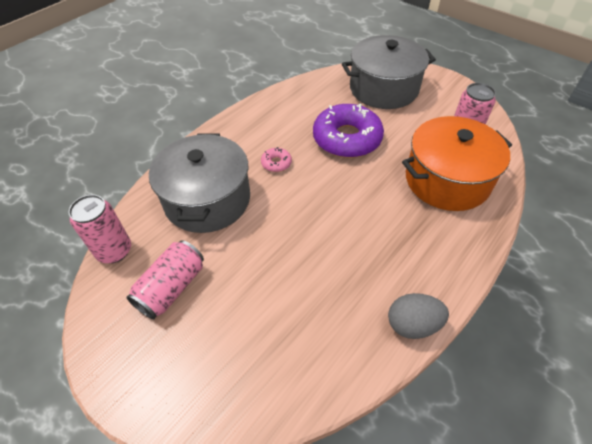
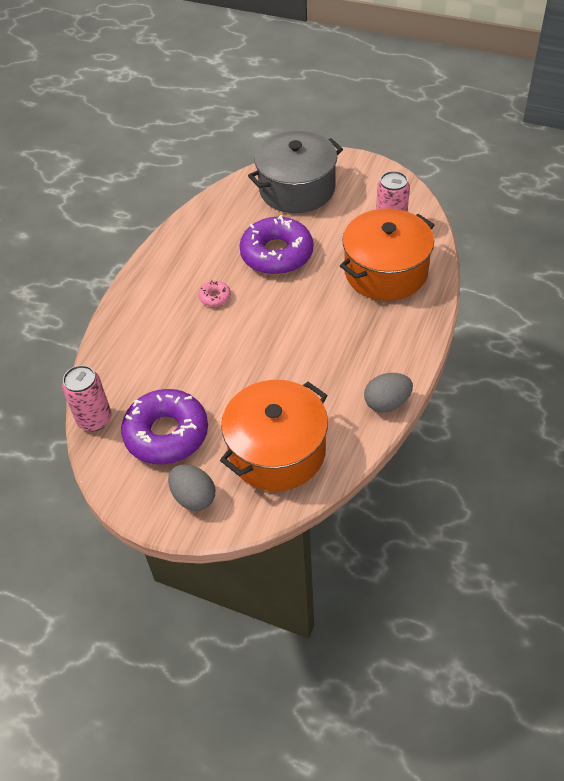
camera: 15 degrees left, 0 degrees up
pink can [126,240,204,319] -> purple donut [121,389,208,465]
grey pot [149,134,250,233] -> none
none -> grey egg [168,464,215,511]
none -> orange pot [220,380,328,491]

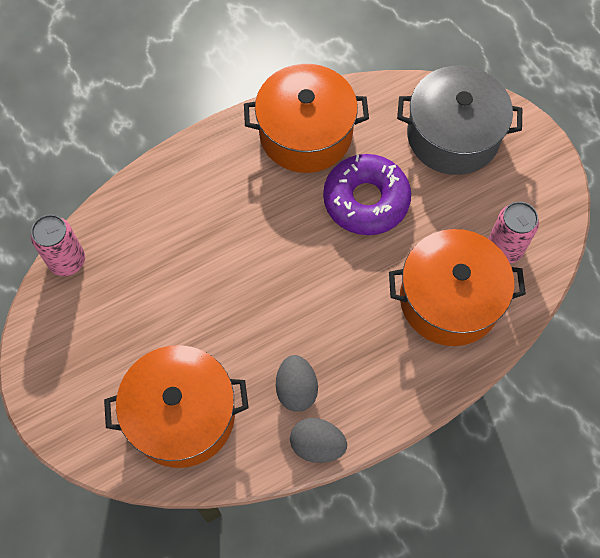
camera: 35 degrees right, 15 degrees up
purple donut [121,389,208,465] -> none
grey egg [168,464,215,511] -> grey egg moved to [276,355,318,412]
pink donut [198,280,231,307] -> none
none -> orange pot [244,64,369,173]

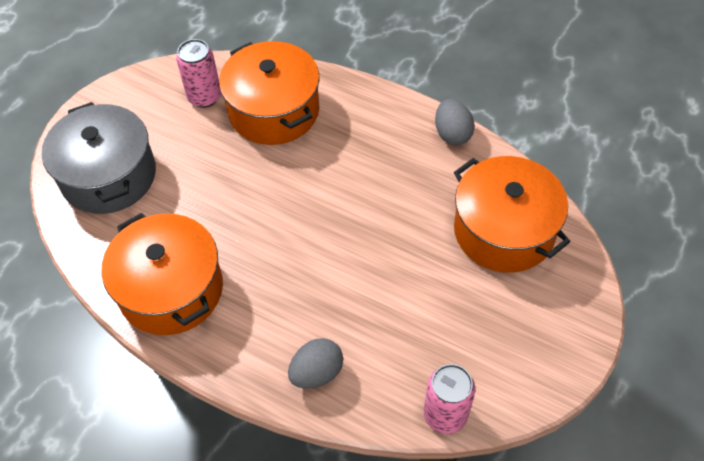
camera: 120 degrees left, 10 degrees down
grey egg [276,355,318,412] -> grey egg moved to [288,338,343,389]
purple donut [323,154,411,235] -> none

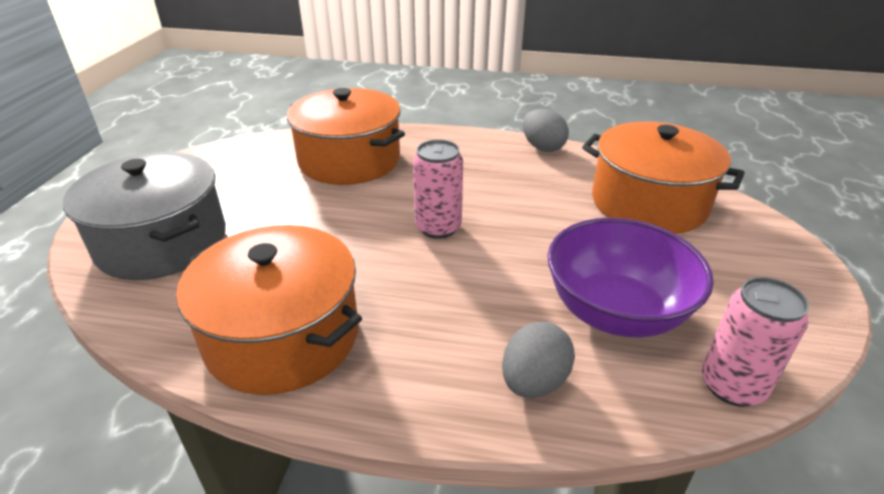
camera: 20 degrees left, 20 degrees down
pink can [176,39,221,108] -> pink can moved to [413,139,463,239]
none -> purple bowl [548,218,714,338]

